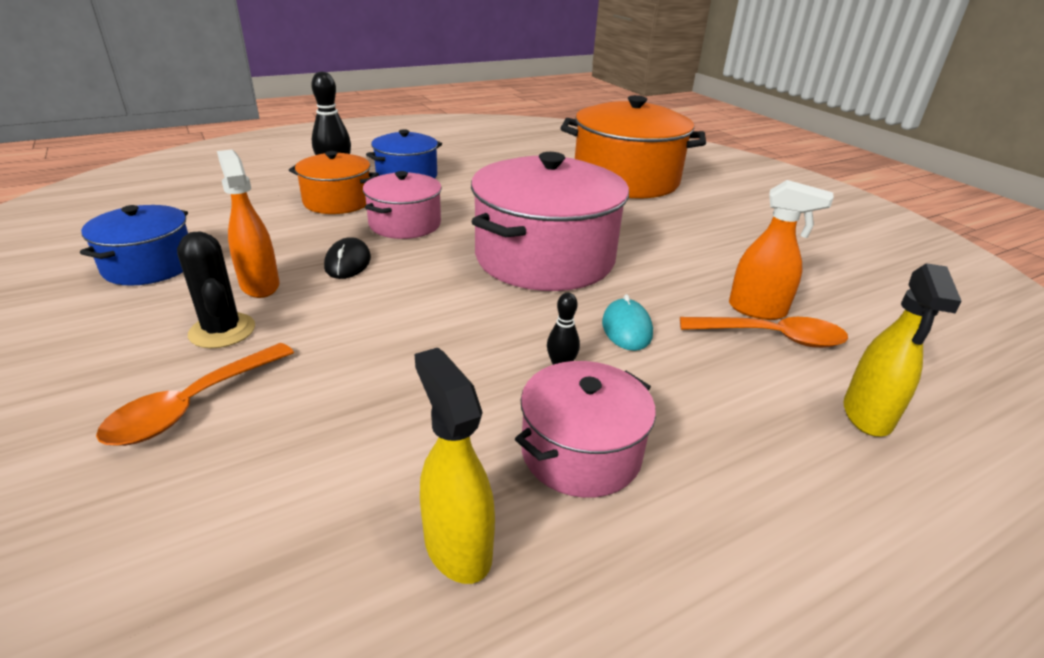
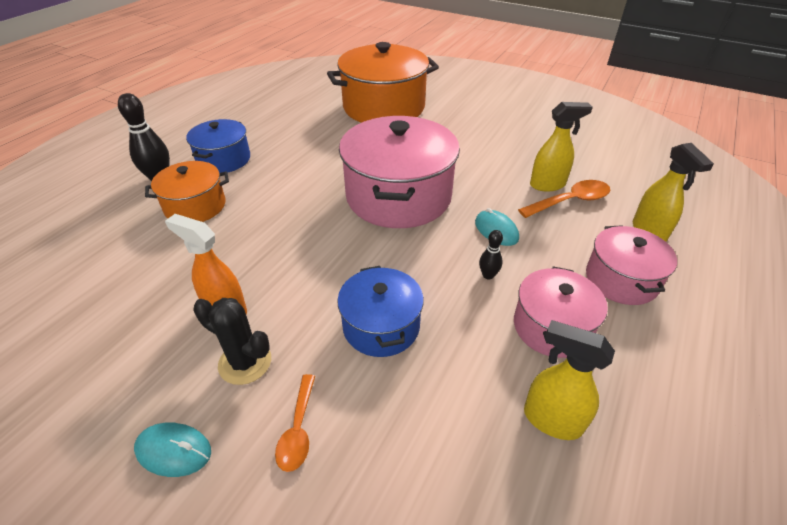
camera: 30 degrees left, 10 degrees up
blue pot [80,205,188,286] -> blue pot moved to [337,266,424,357]
orange spoon [96,343,294,446] -> orange spoon [275,374,315,472], size x0.67
black mouse [324,237,371,279] -> none
pink pot [363,171,442,239] -> pink pot moved to [586,225,677,305]
orange spray bottle [729,180,834,320] -> yellow spray bottle [530,102,593,192]
none -> turquoise mouse [134,423,211,477]

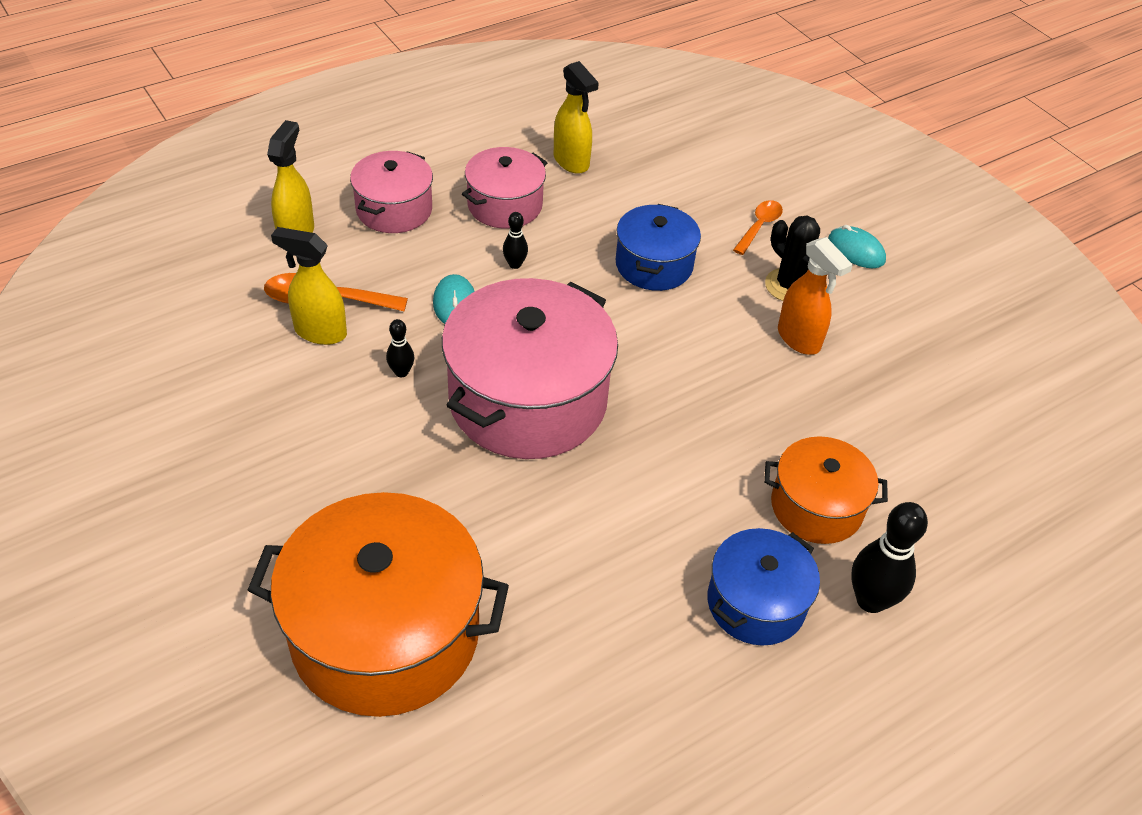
camera: 155 degrees left, 5 degrees up
none -> black bowling pin [386,319,414,377]

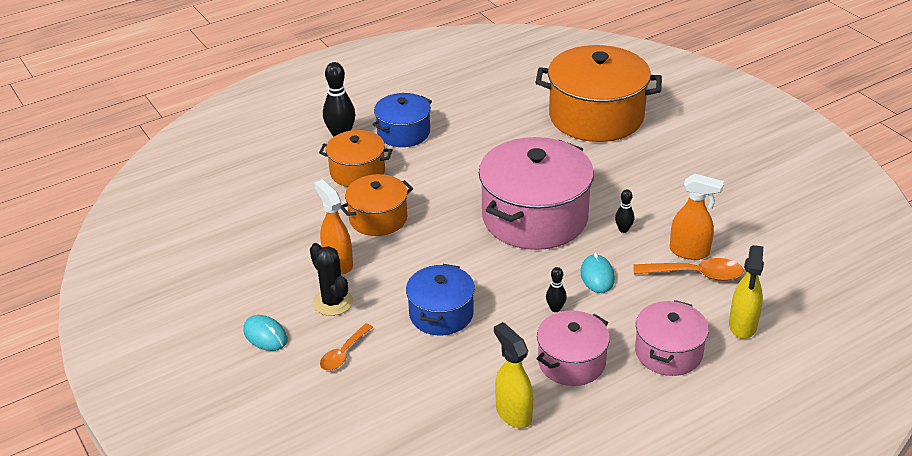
camera: 175 degrees left, 10 degrees down
yellow spray bottle [271,227,347,345] -> orange spray bottle [670,174,724,260]
none -> orange pot [340,174,413,236]

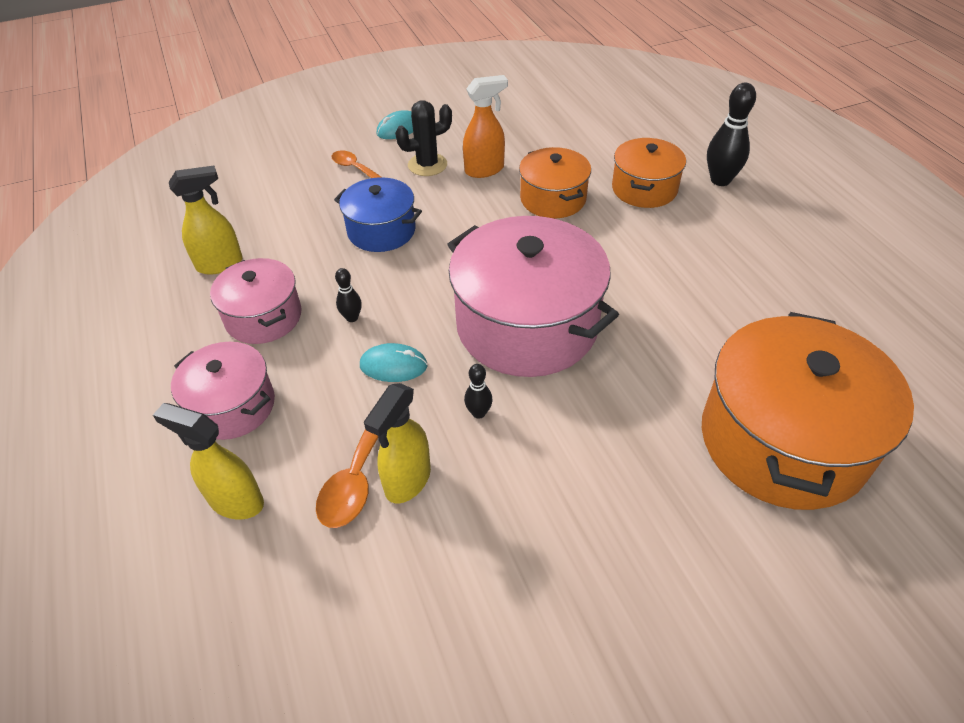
camera: 100 degrees right, 10 degrees up
blue pot [372,93,432,147] -> none
orange spray bottle [670,174,724,260] -> yellow spray bottle [364,383,431,503]

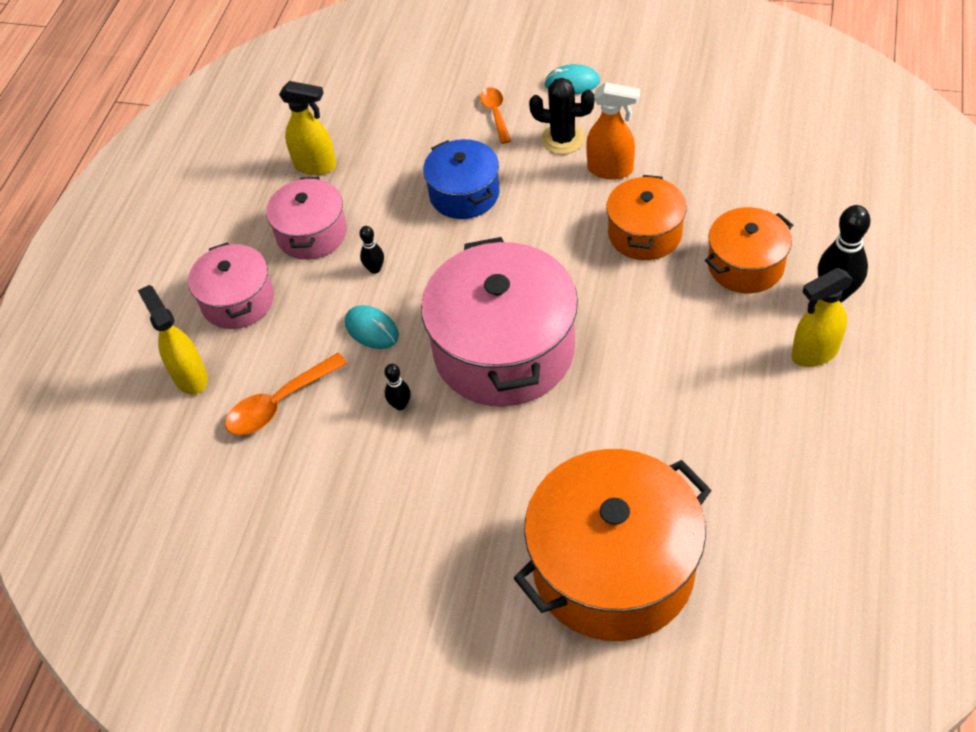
camera: 40 degrees right, 5 degrees up
yellow spray bottle [364,383,431,503] -> yellow spray bottle moved to [791,268,854,367]

